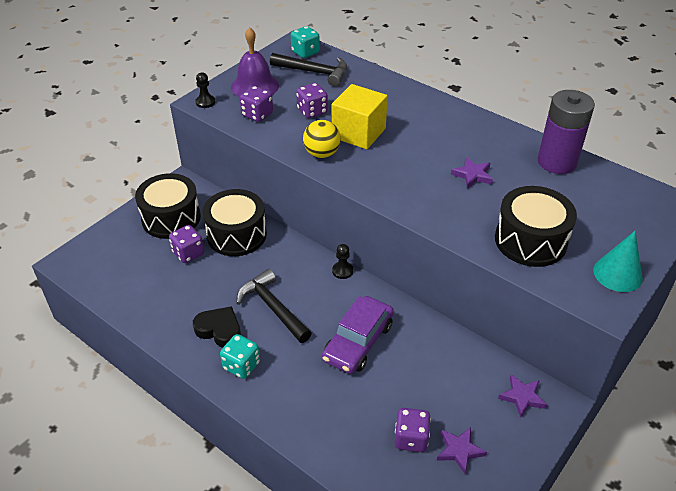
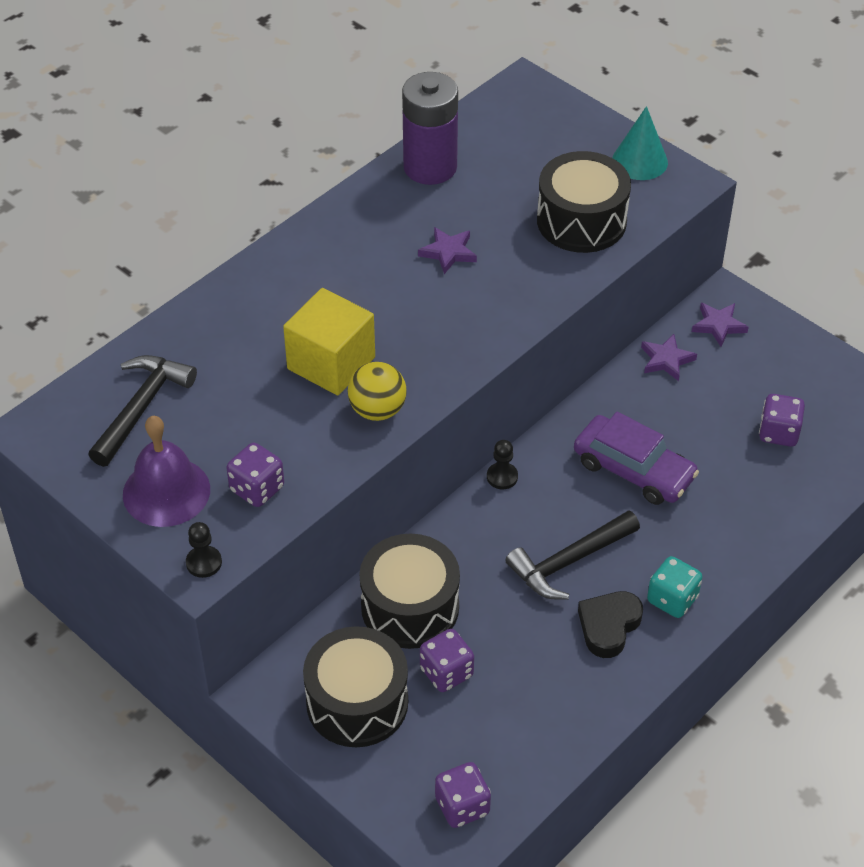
camera: 85 degrees left, 5 degrees up
turquoise dice [291,26,320,58] -> none
purple dice [296,83,328,118] -> purple dice moved to [435,762,491,828]
purple star [437,427,487,474] -> purple star moved to [641,334,697,381]

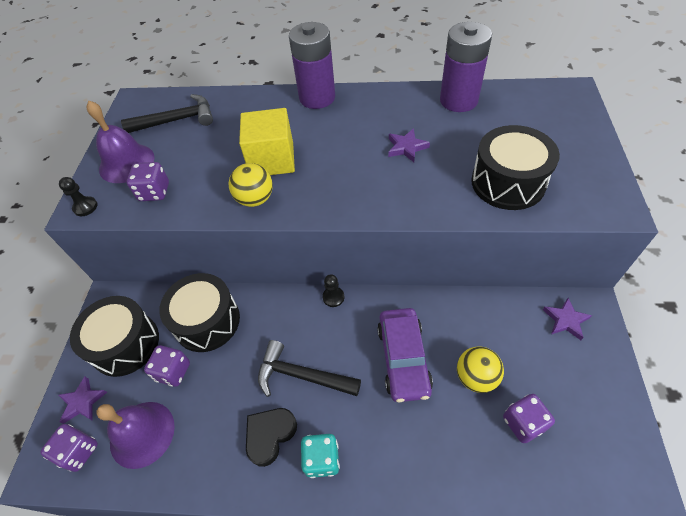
camera: 55 degrees right, 5 degrees up
black heart [578,591,643,658] -> black heart turned 45 degrees counterclockwise [246,408,297,467]
turquoise cone [612,106,668,180] -> none
purple star [641,334,697,381] -> purple star moved to [59,377,107,424]
none -> purple bell [96,402,175,469]
none -> purple battery [289,22,335,109]
none -> yellow ball [457,347,504,393]

